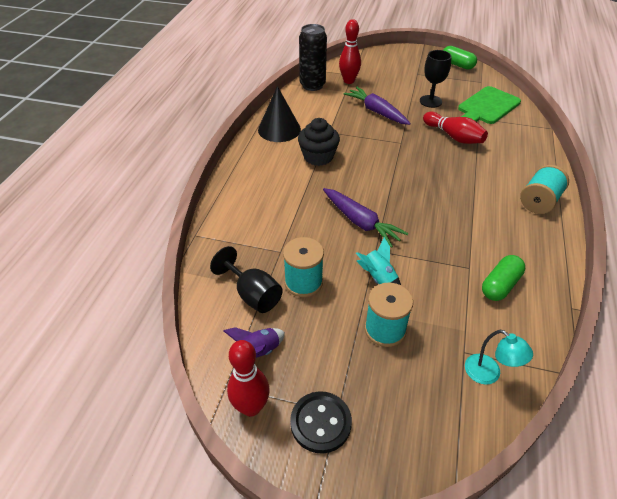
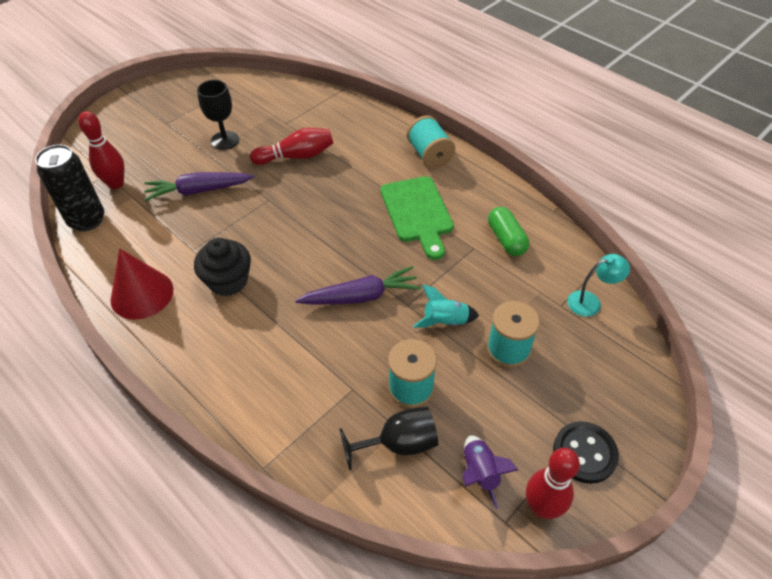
camera: 60 degrees left, 5 degrees up
black cone [258,86,301,142] -> red cone [110,248,173,320]
green capsule [443,46,477,70] -> none
green cutting board [458,86,521,124] -> green cutting board moved to [381,176,454,260]

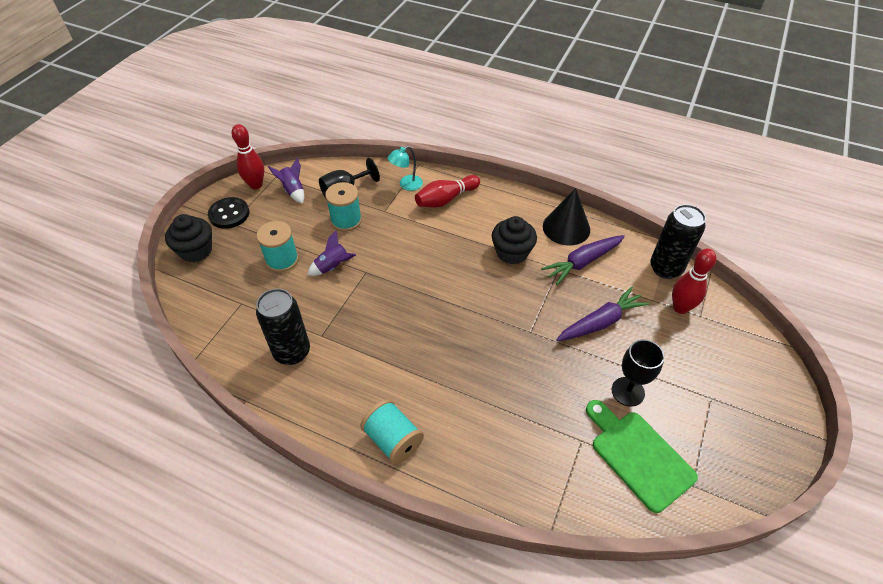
camera: 160 degrees right, 0 degrees up
red cone [110,248,173,320] -> black cone [543,188,590,245]
red bowling pin [250,128,333,165] -> red bowling pin moved to [415,175,480,207]
purple carrot [295,266,421,304] -> purple carrot moved to [541,235,625,285]
green cutting board [381,176,454,260] -> green cutting board moved to [586,400,698,513]
turquoise rocket [413,284,479,327] -> purple rocket [308,230,356,276]
green capsule [488,207,529,256] -> black can [256,289,310,365]
turquoise lamp [567,254,630,317] -> turquoise lamp moved to [388,146,423,191]
none -> black cupcake [165,214,212,262]

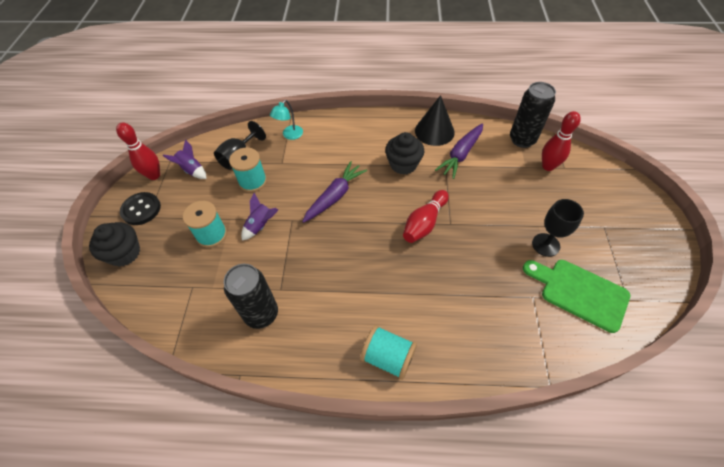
camera: 20 degrees left, 5 degrees up
red bowling pin [415,175,480,207] -> red bowling pin moved to [403,190,449,243]
purple carrot [556,287,650,341] -> purple carrot moved to [302,161,367,223]

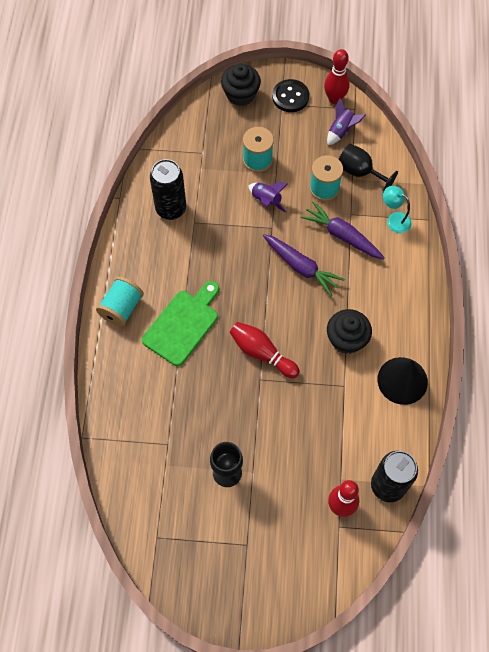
camera: 90 degrees right, 10 degrees up
purple carrot [435,123,483,179] -> purple carrot moved to [301,201,385,259]
green cutting board [523,260,630,333] -> green cutting board moved to [142,281,219,366]

